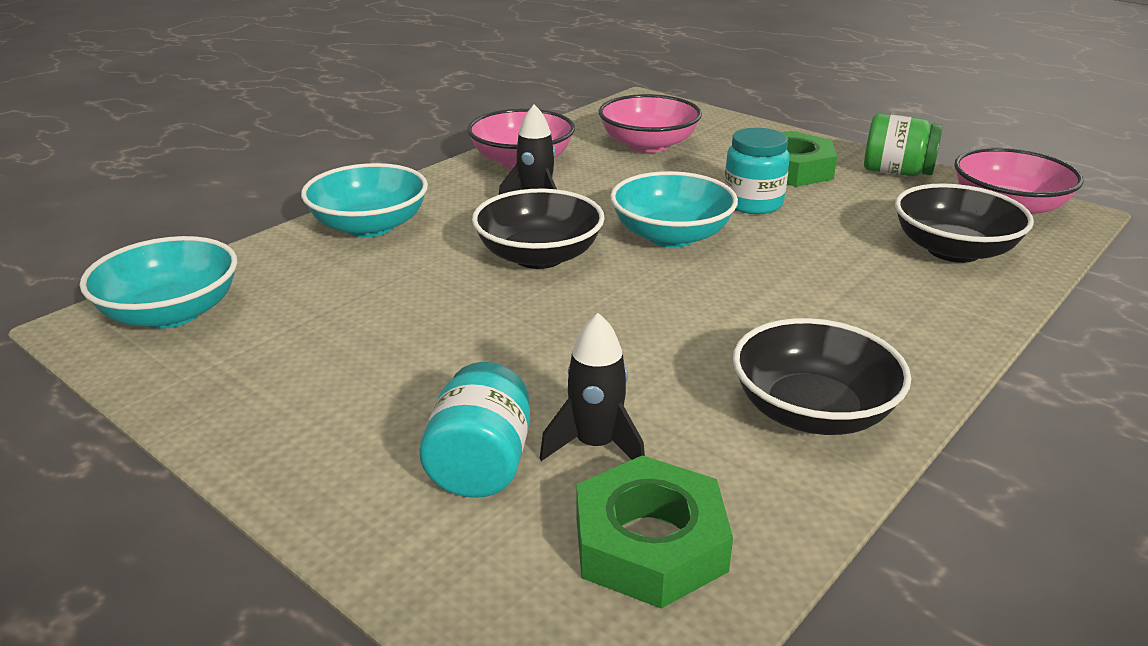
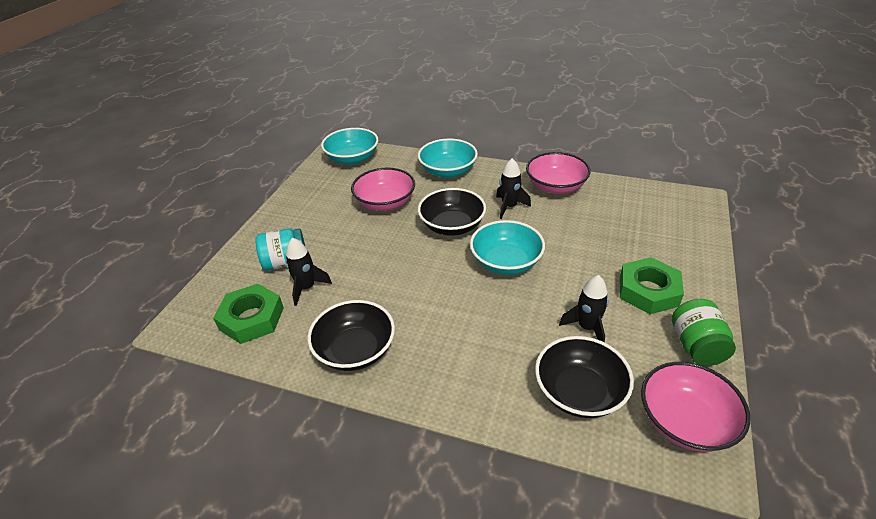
camera: 70 degrees right, 10 degrees up
pink bowl [598,94,702,153] -> pink bowl moved to [351,167,415,211]
turquoise jar [724,128,790,214] -> none
none -> black rocket [559,275,608,342]

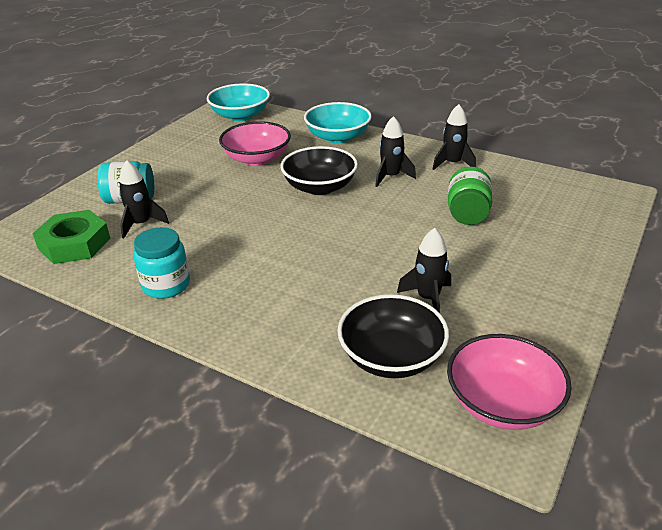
camera: 10 degrees right, 5 degrees down
black bowl [307,300,395,371] -> turquoise jar [133,227,190,299]
turquoise bowl [470,220,545,275] -> none
pink bowl [526,152,591,194] -> black rocket [433,104,476,170]
green nut [620,257,684,314] -> none
green jar [672,299,736,366] -> green jar moved to [448,167,492,225]

